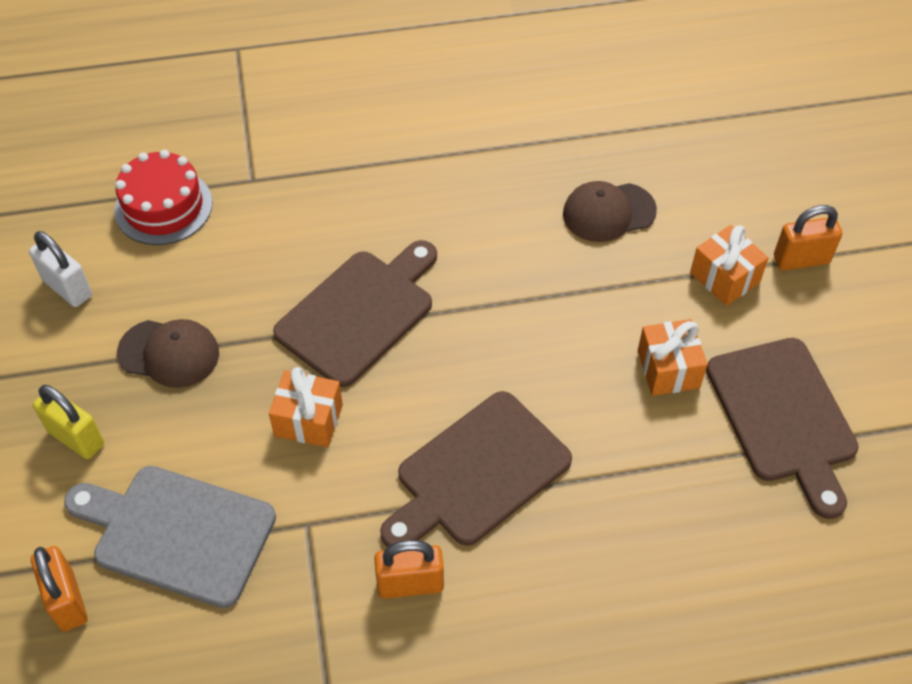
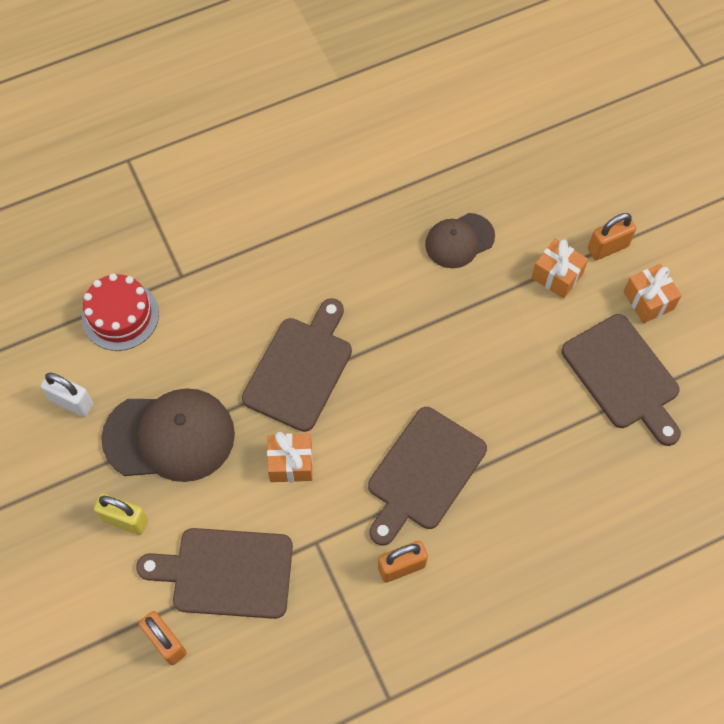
camera: 15 degrees left, 10 degrees up
grey cutting board [64,466,276,608] -> brown cutting board [136,528,293,619]
brown cap [117,319,219,388] -> brown cap [101,388,235,482], size x1.69
orange gift [638,319,708,396] -> orange gift moved to [623,264,682,323]

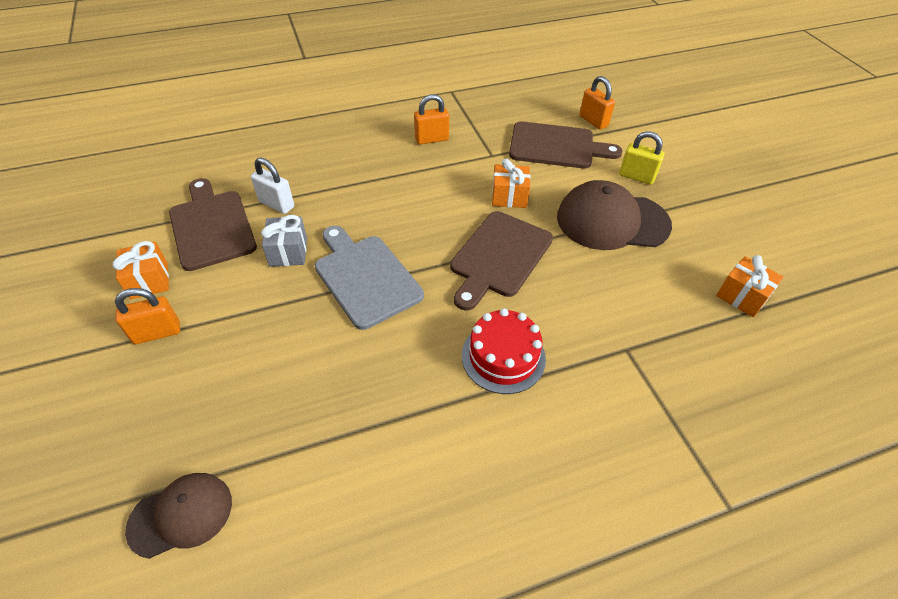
camera: 175 degrees left, 15 degrees down
white padlock [41,372,93,417] -> white padlock moved to [251,158,294,214]
red cake [82,273,159,351] -> red cake moved to [462,308,546,394]
brown cutting board [368,407,487,546] -> none
brown cap [425,213,495,268] -> brown cap moved to [125,473,232,559]
orange gift [531,238,588,299] -> orange gift moved to [716,255,784,317]
none -> grey gift [261,215,307,267]
none -> grey cutting board [315,226,424,330]

